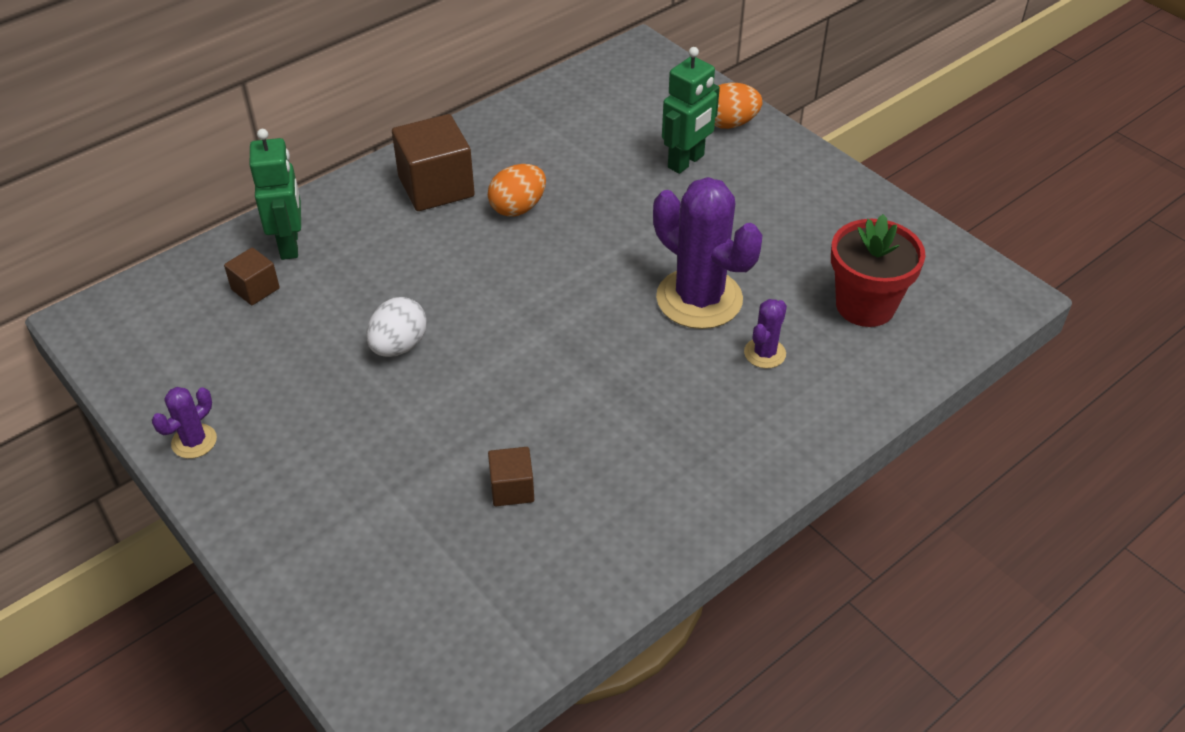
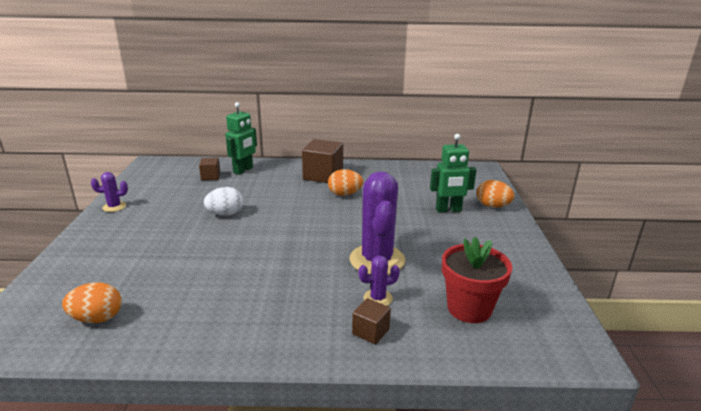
camera: 40 degrees right, 20 degrees down
brown cube [488,447,534,506] -> brown cube moved to [352,298,391,345]
none -> orange egg [62,283,122,323]

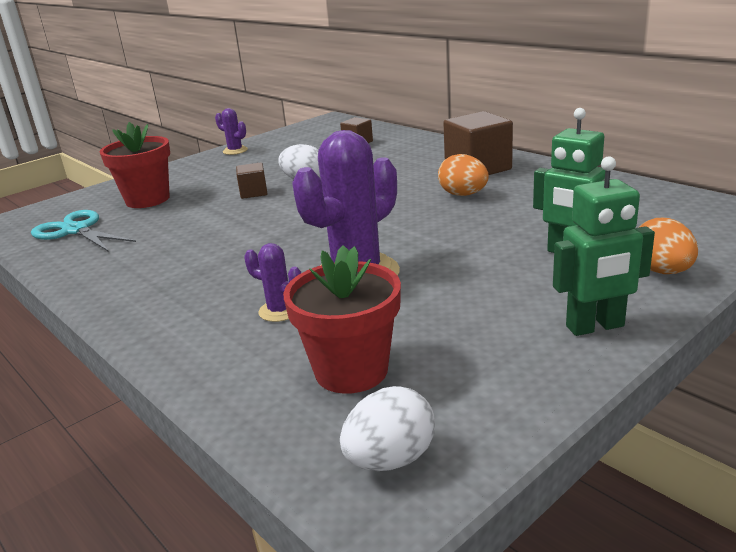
camera: 50 degrees right, 0 degrees up
orange egg [62,283,122,323] -> turquoise scissors [31,210,136,252]
green robot [225,102,257,175] -> green robot moved to [553,156,655,336]
brown cube [352,298,391,345] -> brown cube moved to [236,162,268,199]
none -> red flower pot [100,122,170,208]
none -> white egg [340,386,435,471]

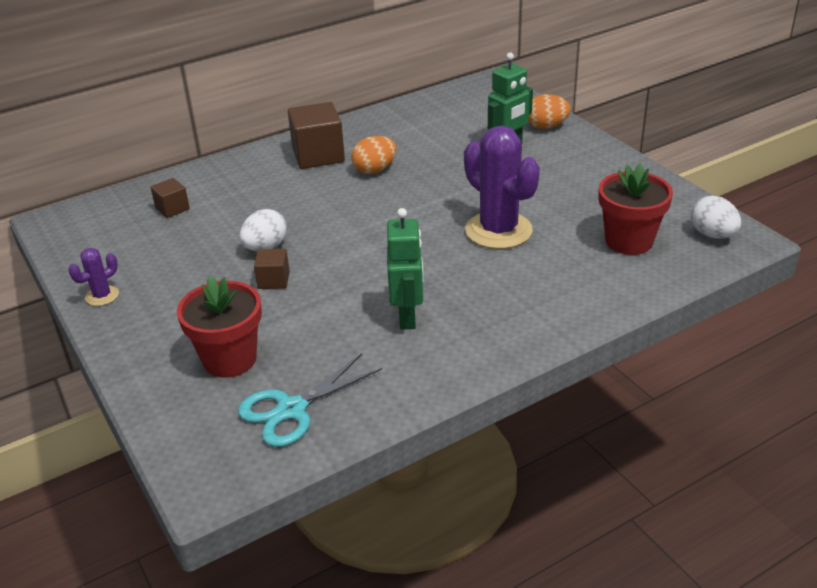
camera: 80 degrees left, 10 degrees up
purple cactus [244,243,301,322] -> none
green robot [553,156,655,336] -> green robot moved to [387,208,424,330]

